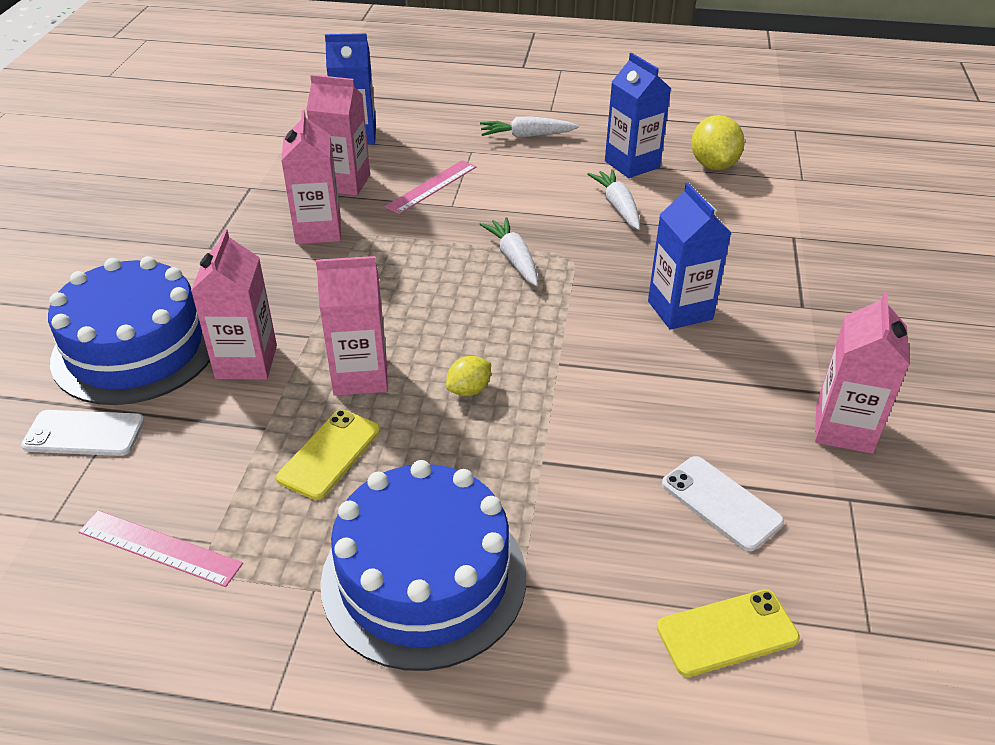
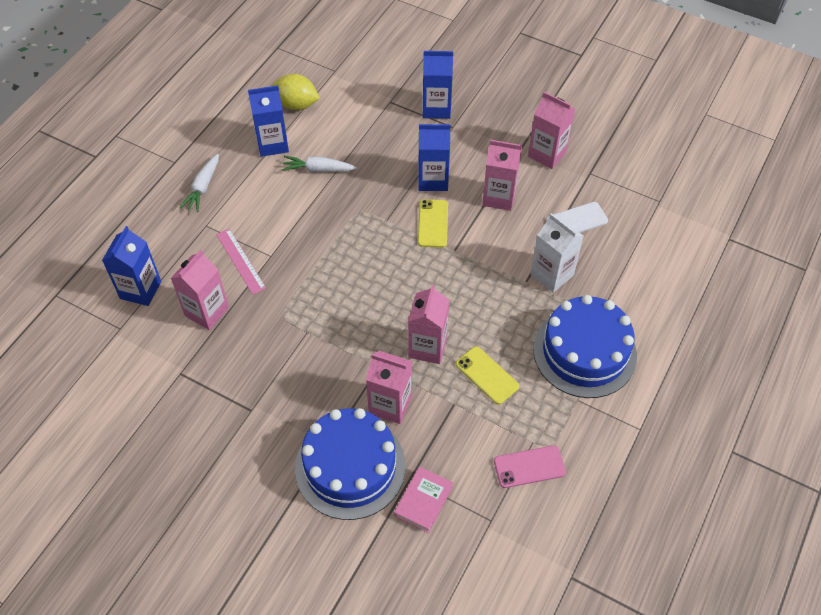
camera: 70 degrees left, 15 degrees up
white phone [21,410,145,456] -> pink book [394,466,453,533]
pink ruler [79,510,243,587] -> pink phone [494,446,566,488]
pink carton [281,110,341,244] -> pink carton moved to [482,140,522,211]
yellow lemon [446,356,491,396] -> none
white carrot [479,217,538,286] -> none
yellow phone [657,589,800,677] -> yellow phone moved to [418,199,448,248]
none -> blue carton [423,51,453,119]
none -> white carton [530,213,584,293]

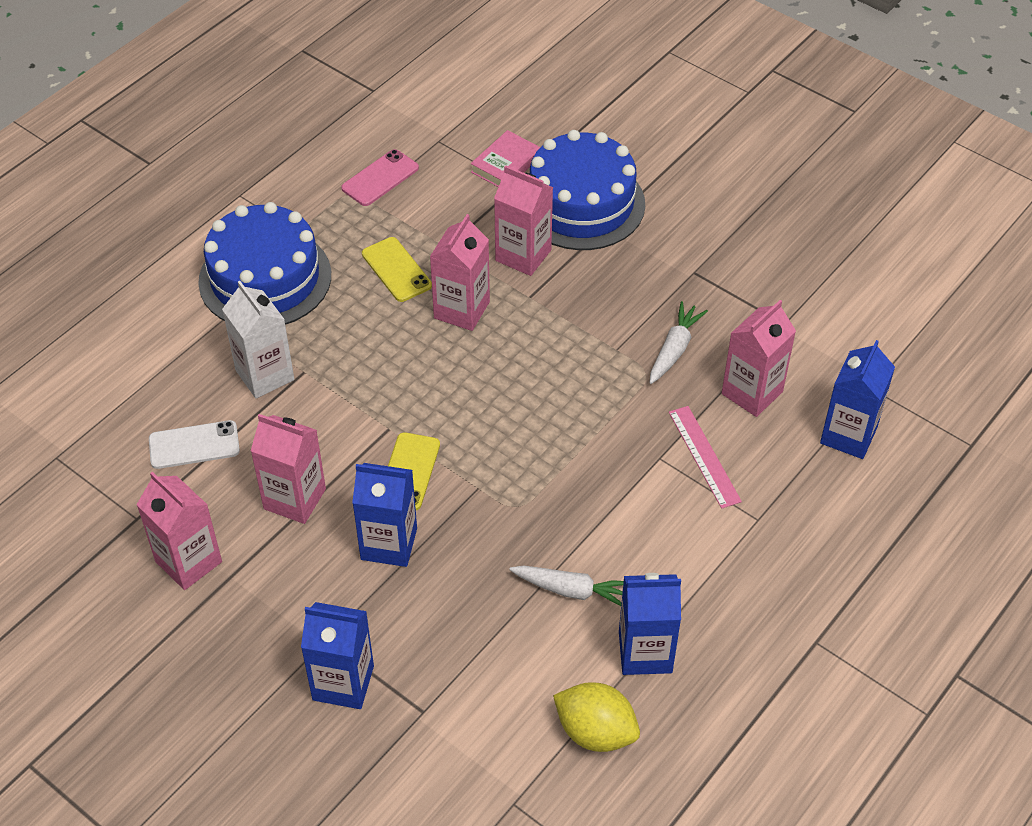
camera: 170 degrees left, 5 degrees down
white carrot [179,154,219,212] -> white carrot moved to [650,301,708,384]
pink phone [494,446,566,488] -> pink phone turned 45 degrees counterclockwise [341,149,419,206]

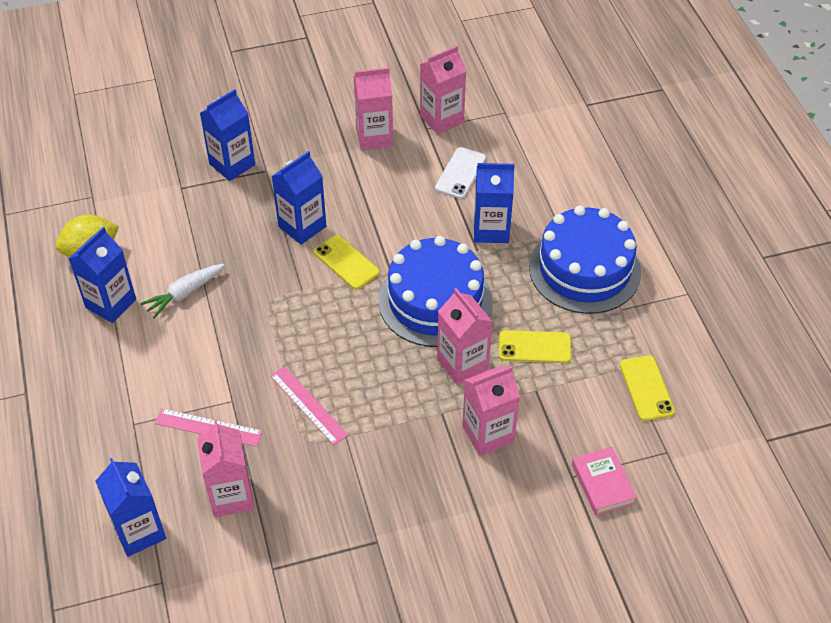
camera: 125 degrees right, 0 degrees up
white carton [222,281,294,399] -> blue carton [474,163,515,243]
pink carton [251,414,326,524] -> pink carton moved to [420,46,466,134]
pink phone [341,149,419,206] -> yellow phone [620,355,675,421]
blue cake [530,130,645,250] -> blue cake moved to [379,236,492,347]
white carrot [650,301,708,384] -> none
none -> pink ruler [270,366,348,445]

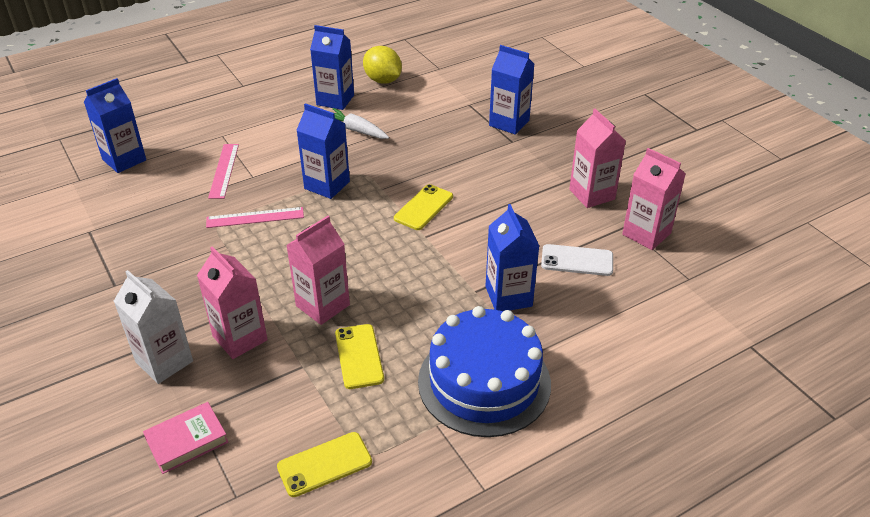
camera: 75 degrees right, 10 degrees down
pink carton [197,420,254,517] -> none
pink ruler [270,366,348,445] -> pink ruler turned 45 degrees clockwise [206,207,304,228]
blue carton [272,151,326,245] -> blue carton moved to [296,103,350,199]
blue cake [379,236,492,347] -> none
none -> white carton [114,270,193,384]

